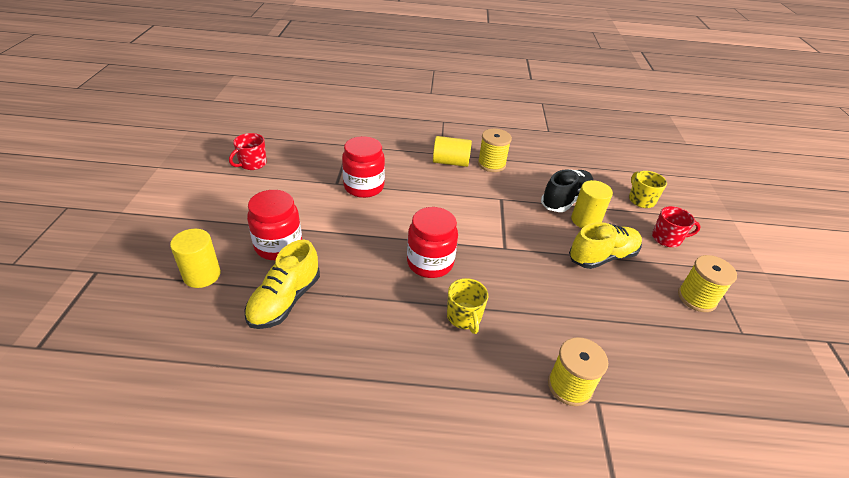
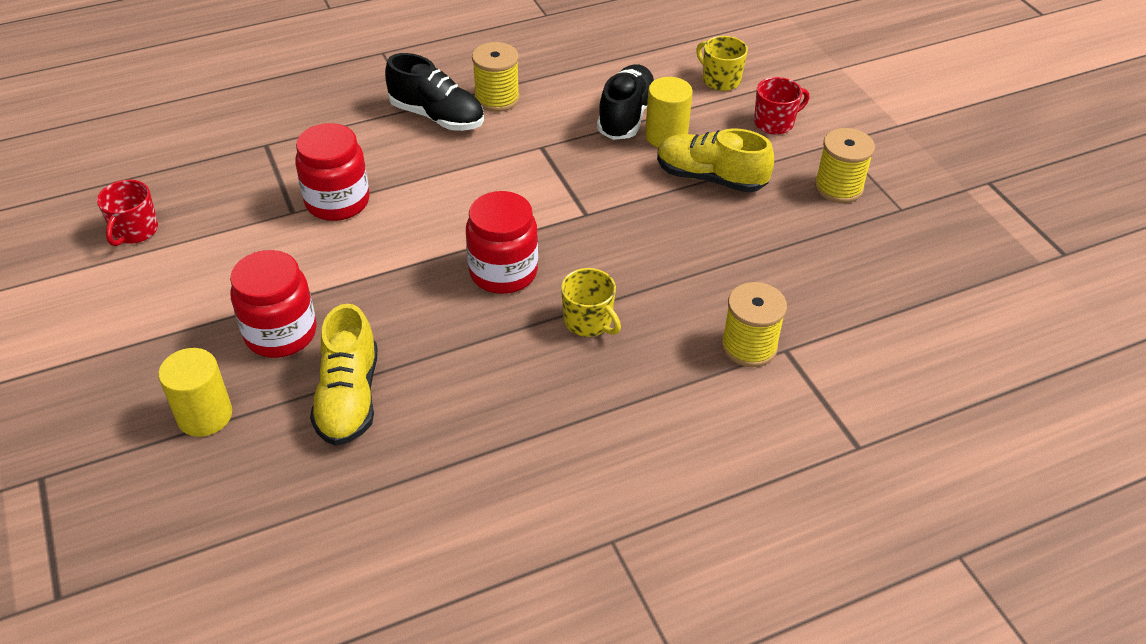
camera: 25 degrees left, 5 degrees up
yellow cylinder [433,136,472,167] -> black shoe [385,53,484,131]
yellow shoe [569,222,642,269] -> yellow shoe turned 105 degrees counterclockwise [657,128,774,193]

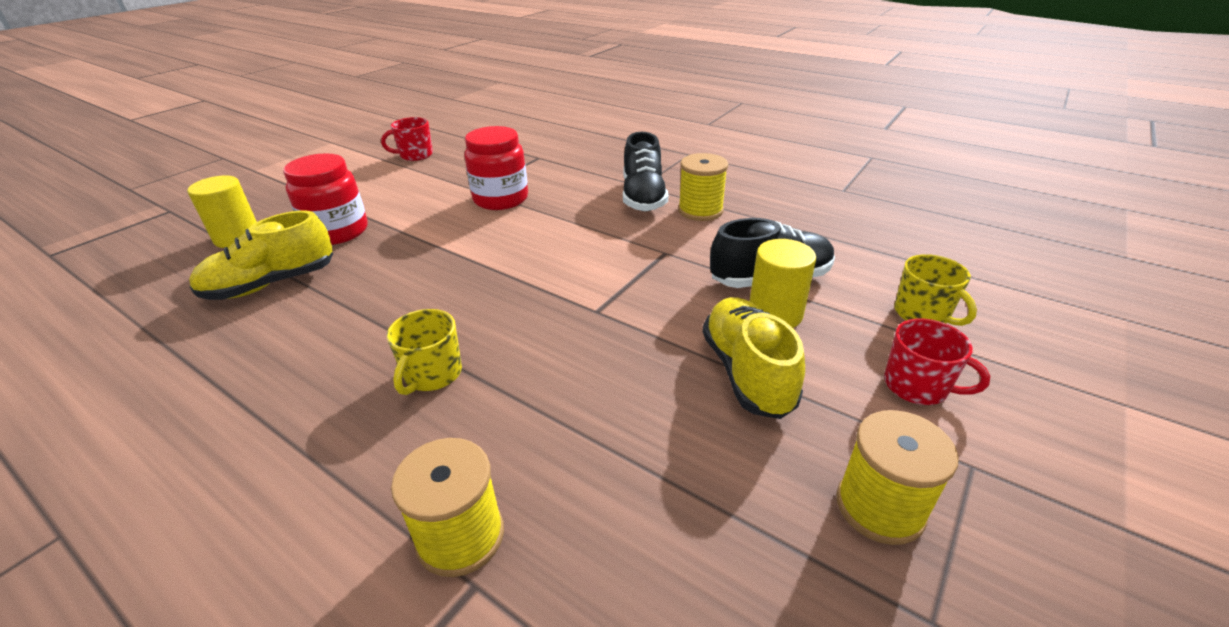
camera: 60 degrees right, 10 degrees down
red jar [466,191,538,294] -> none
yellow mug [696,36,748,91] -> yellow mug turned 135 degrees clockwise [894,254,977,326]

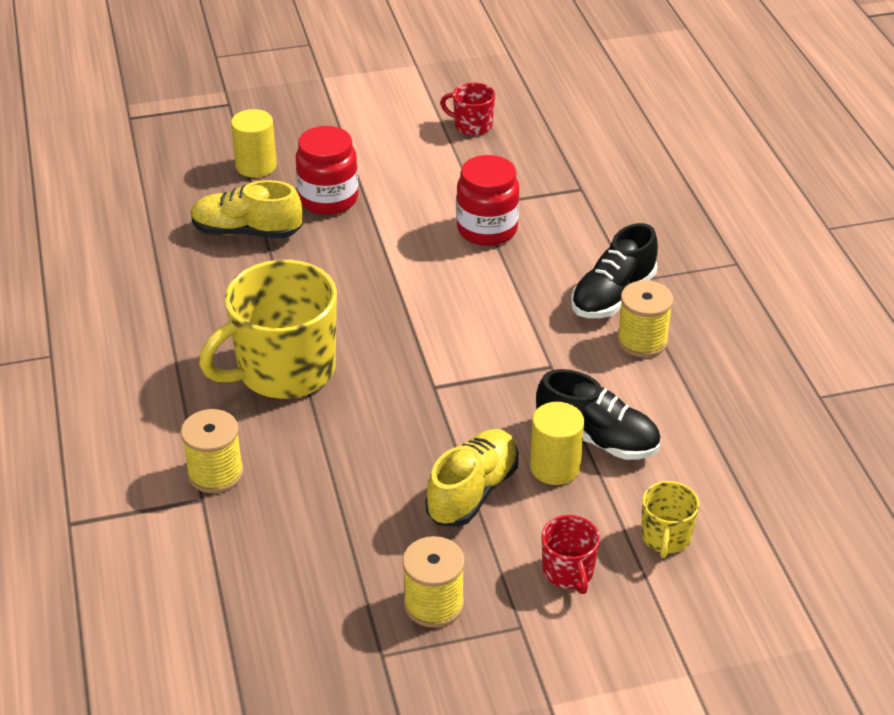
camera: 40 degrees right, 5 degrees up
yellow mug [387,309,462,395] -> yellow mug [199,260,337,399], size x2.15

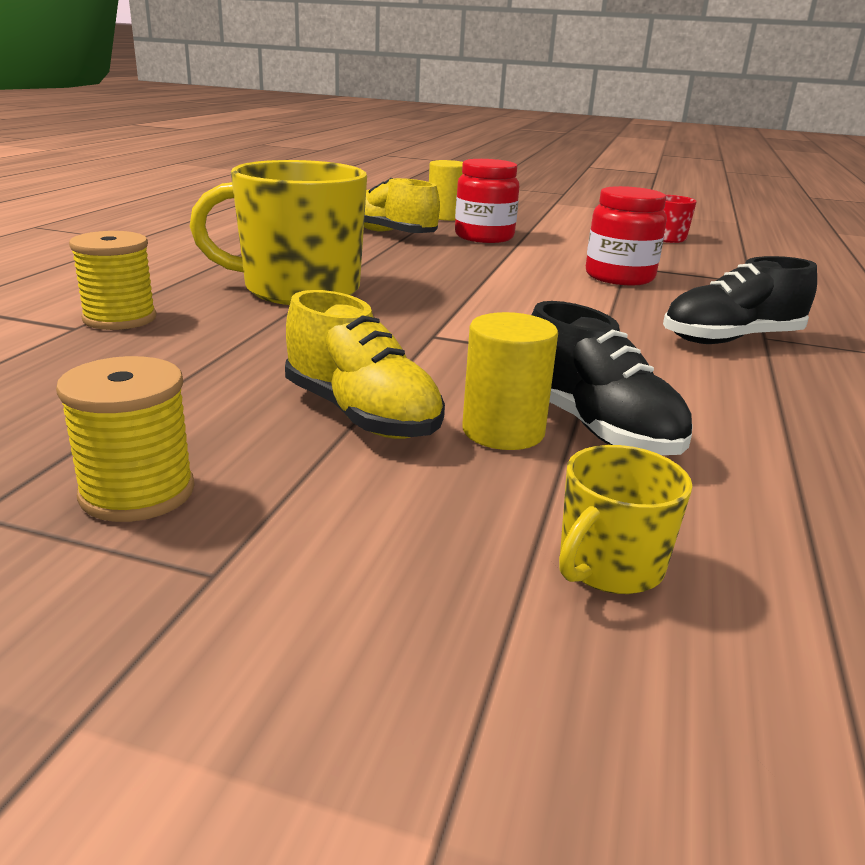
camera: 30 degrees right, 15 degrees down
yellow shoe [425,429,519,527] -> yellow shoe turned 75 degrees clockwise [285,290,445,439]
red mug [542,515,600,594] -> none
yellow spool [617,280,673,358] -> none

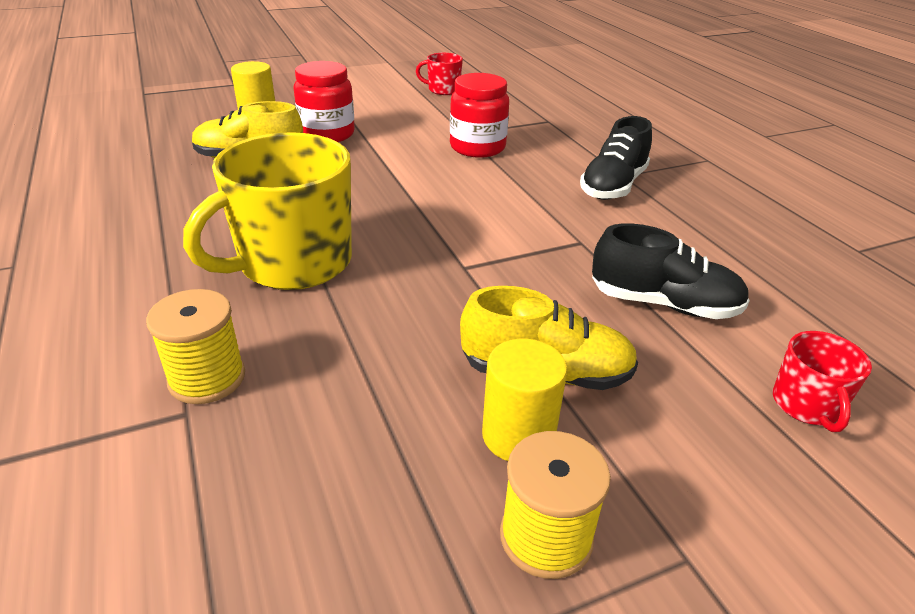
camera: 40 degrees left, 10 degrees up
yellow cylinder [462,312,558,450] -> yellow cylinder moved to [482,339,567,461]
yellow mug [559,445,692,594] -> red mug [773,331,872,432]

